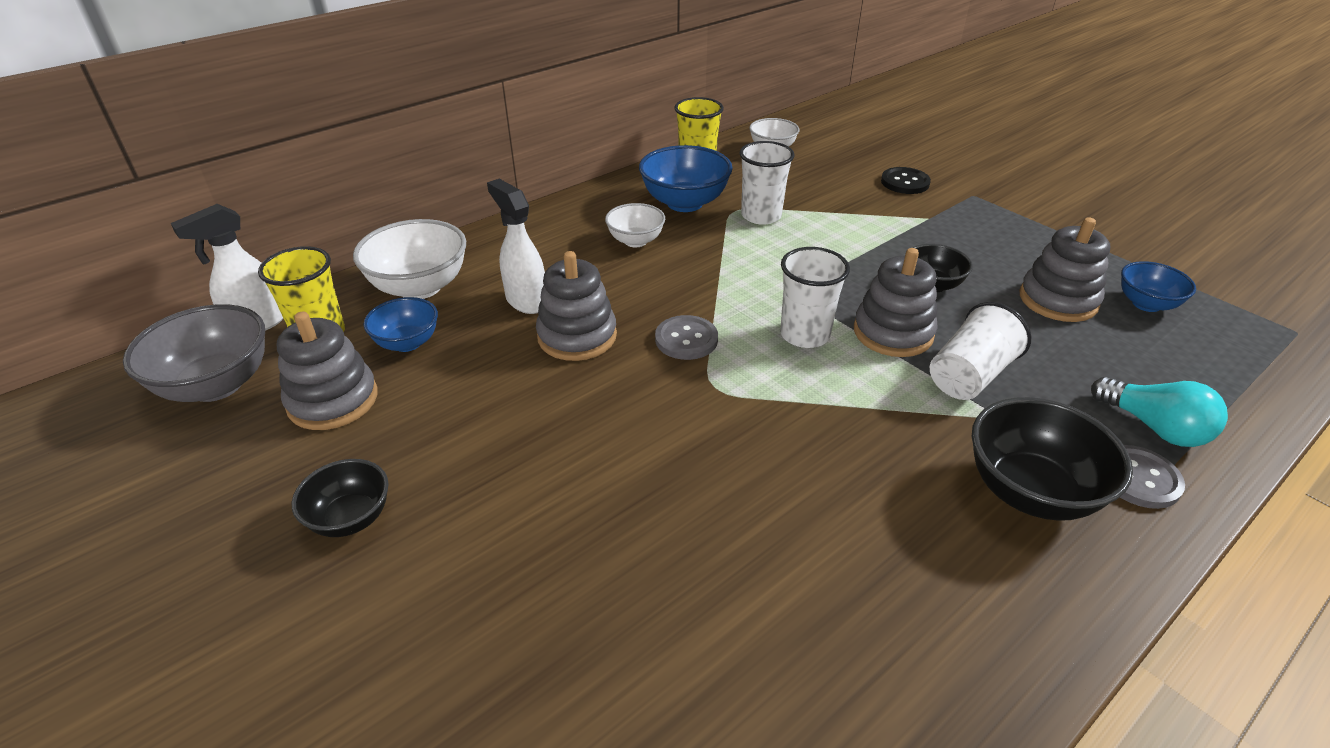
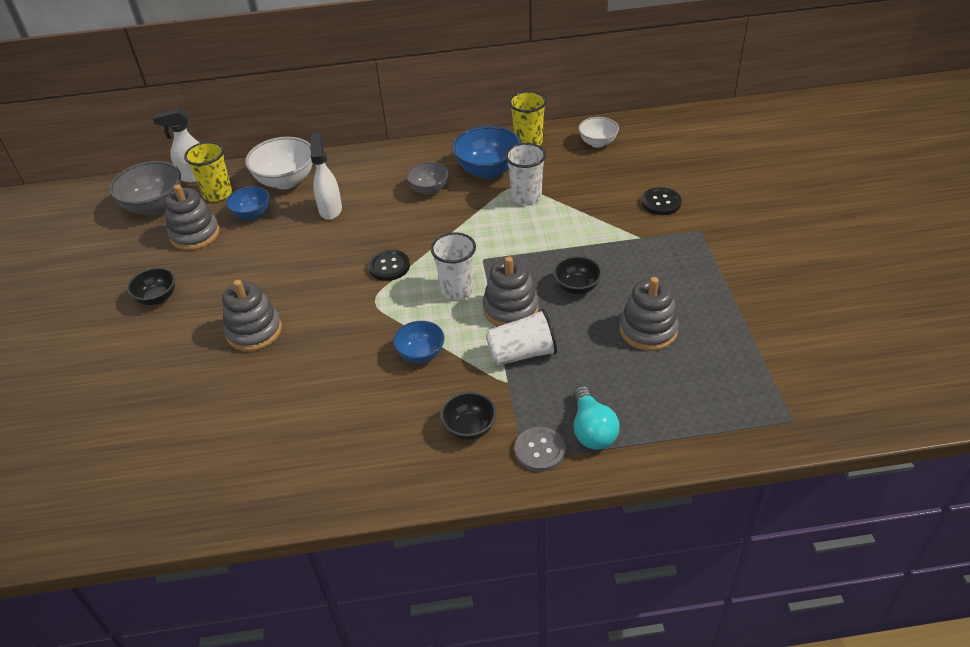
camera: 35 degrees right, 5 degrees up
grey stacking toy [536,251,617,361] -> grey stacking toy moved to [222,280,282,351]
white bowl [605,203,665,247] -> grey bowl [406,162,448,195]
grey button [655,315,718,360] -> black button [368,250,410,281]
black bowl [972,397,1133,521] -> black bowl [441,392,496,440], size x0.61
blue bowl [1121,261,1196,312] -> blue bowl moved to [393,321,444,363]

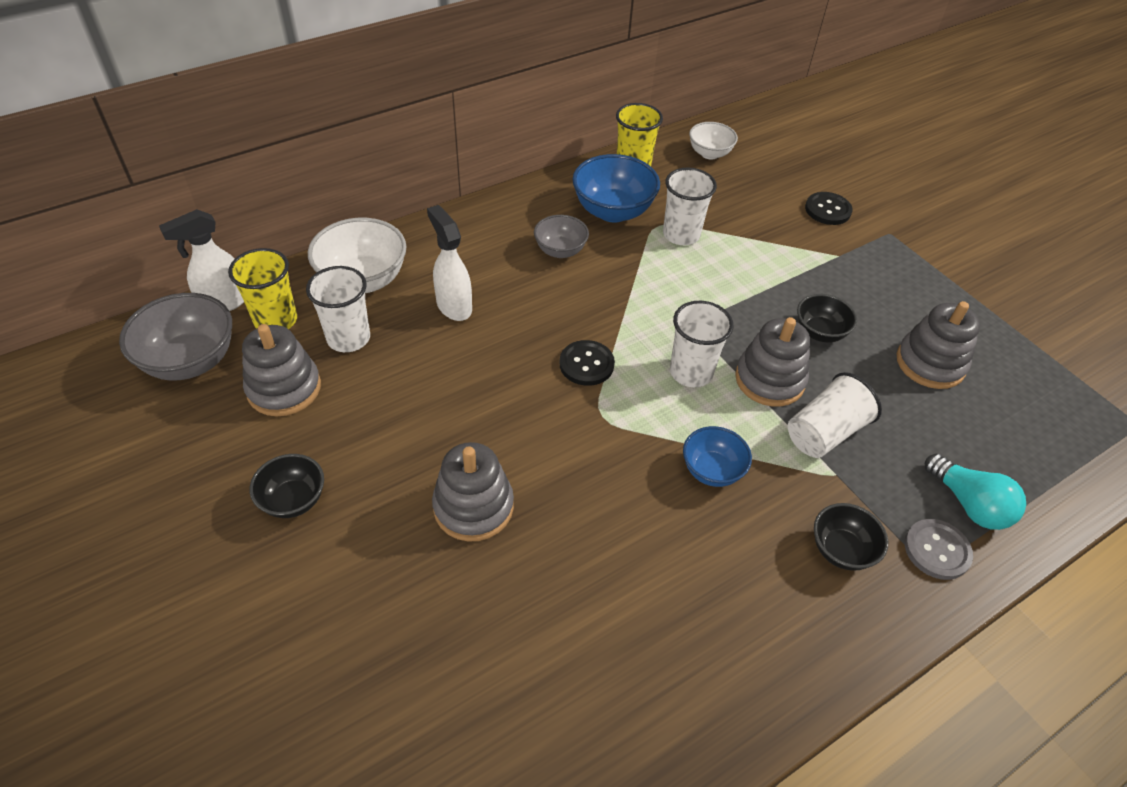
camera: 30 degrees left, 5 degrees up
blue bowl [226,186,269,220] -> white cup [306,266,370,352]

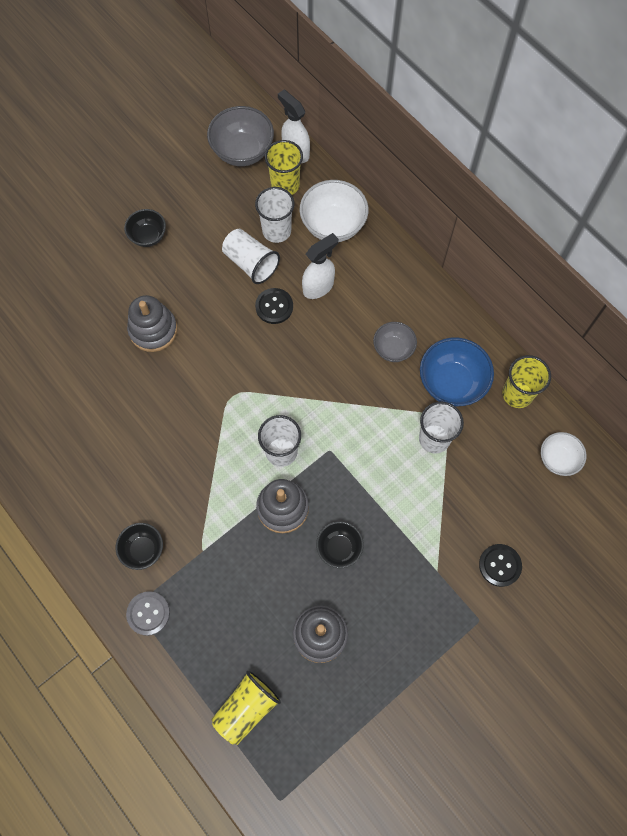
camera: 85 degrees right, 20 degrees up
grey stacking toy [242,324,321,416] -> none
black button [560,340,615,386] -> black button moved to [255,288,293,324]
blue bowl [683,426,752,487] -> none
white cup [788,372,882,458] -> white cup moved to [222,229,280,284]
turquoise light bulb [925,454,1026,530] -> none
none -> yellow cup [212,671,281,745]

